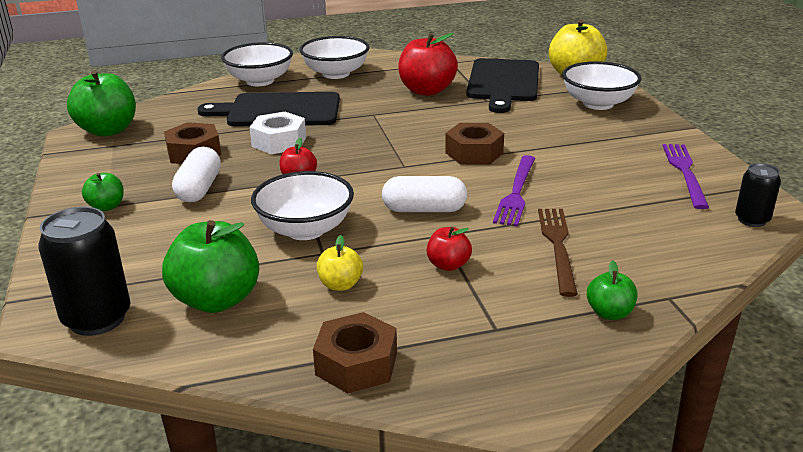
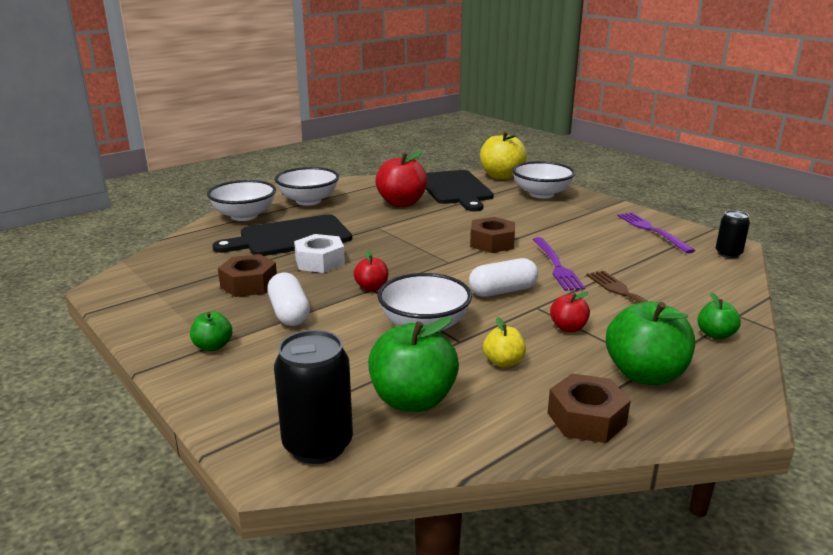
camera: 25 degrees left, 5 degrees down
green apple [67,70,136,137] -> green apple moved to [606,302,695,385]

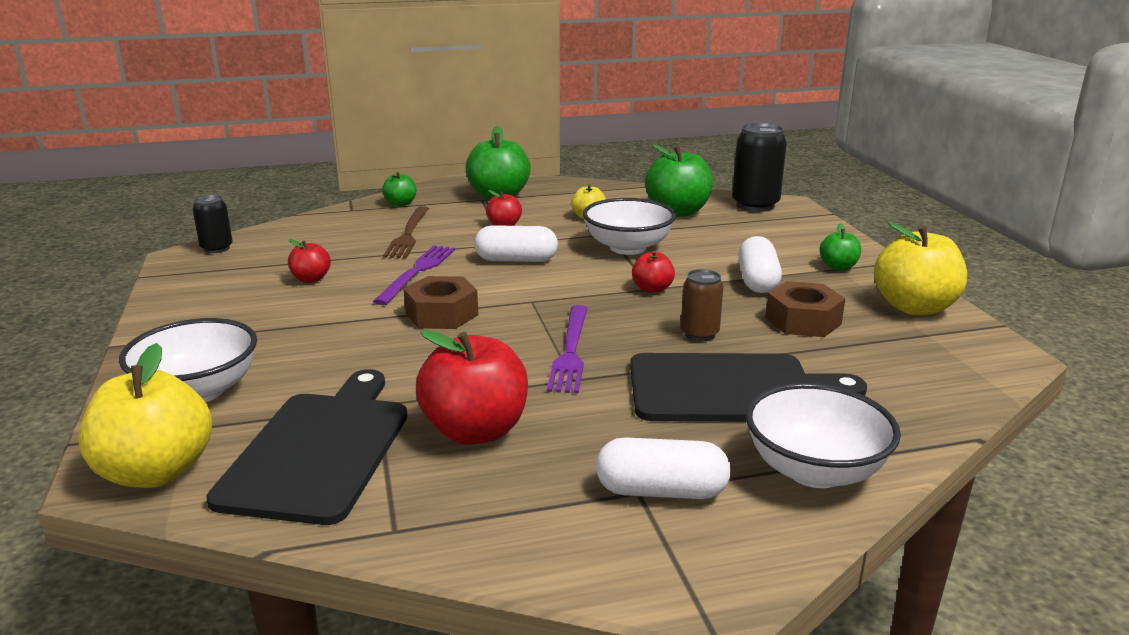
camera: 155 degrees left, 0 degrees up
white bowl [275,167,339,206] -> white capsule [596,437,731,499]
white nut [294,234,345,273] -> brown can [681,269,723,341]
brown nut [548,373,631,443] -> none
purple fork [618,213,695,253] -> purple fork moved to [547,305,588,393]
none -> red apple [288,239,331,283]
none -> yellow apple [874,223,967,315]

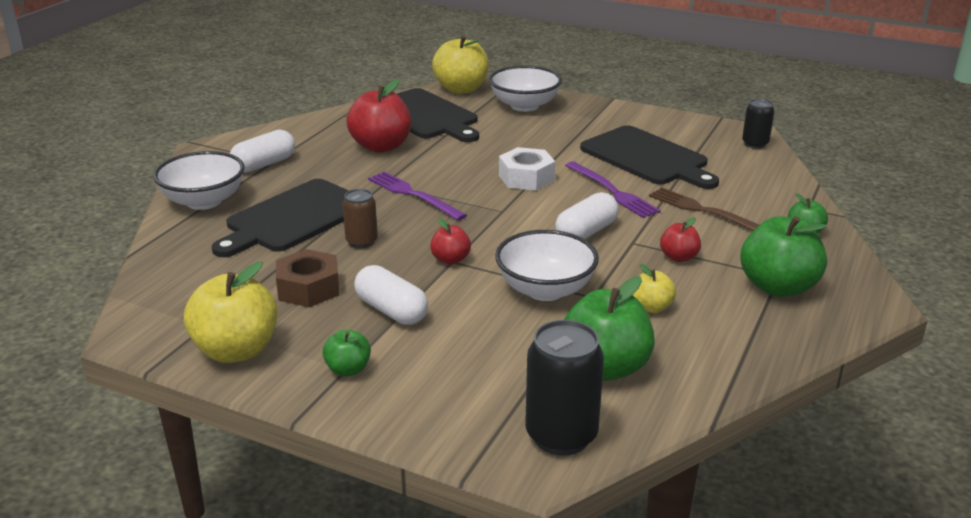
camera: 130 degrees right, 5 degrees up
red apple [288,239,331,283] -> black cutting board [580,125,719,189]
brown nut [404,276,478,329] -> white nut [499,147,555,191]

